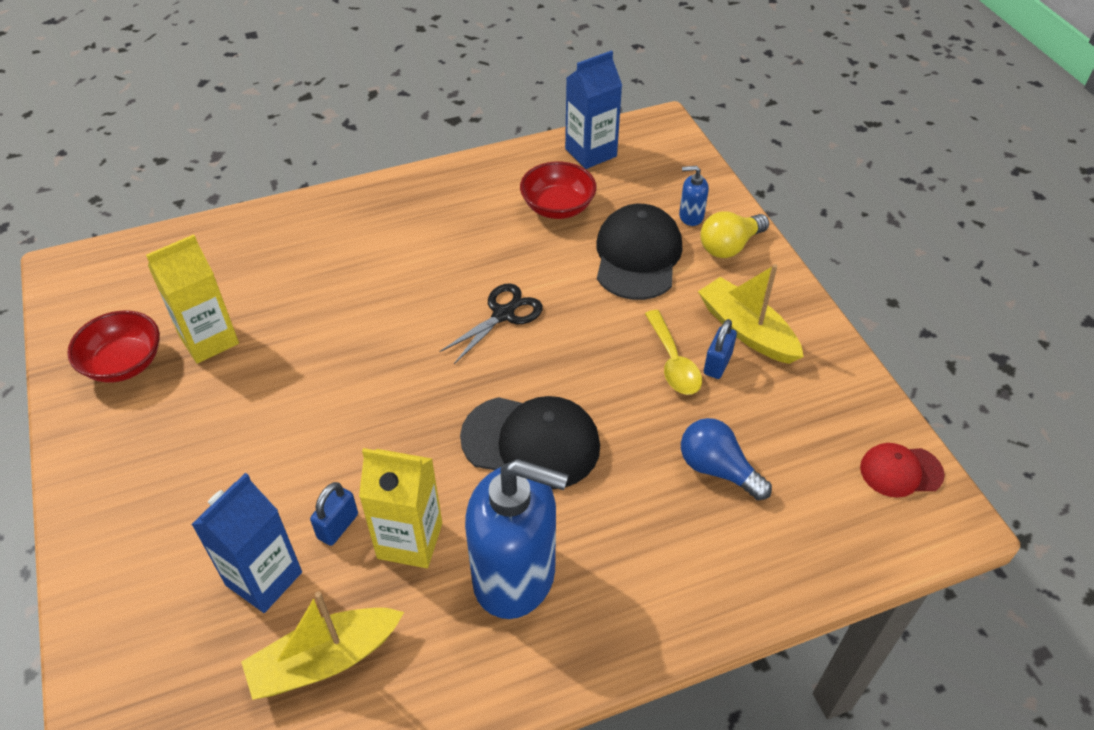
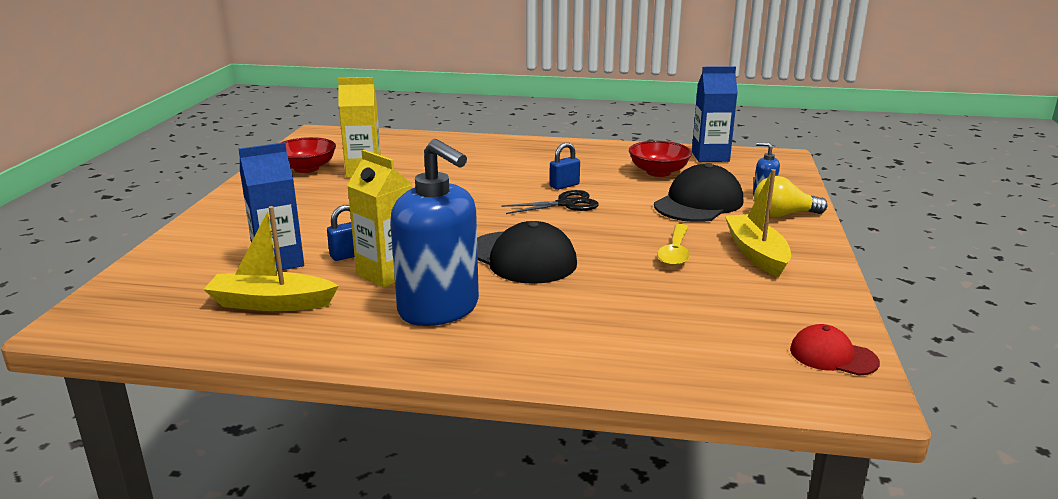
camera: 30 degrees right, 25 degrees down
blue light bulb [681,418,772,501] -> none
blue padlock [704,319,737,379] -> blue padlock moved to [549,142,580,190]

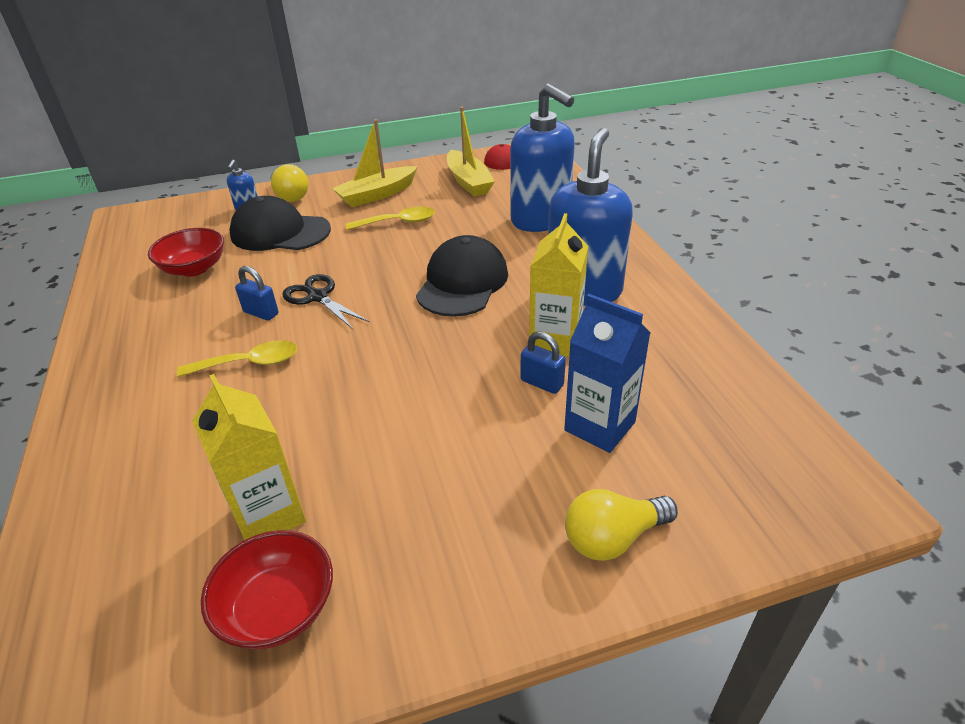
camera: 115 degrees left, 15 degrees up
yellow boat [203,206,339,311] -> yellow boat moved to [447,106,495,197]
blue carton [692,66,738,162] -> none
none -> yellow spoon [177,340,297,377]
none -> blue soap dispenser [510,84,575,232]
none -> yellow light bulb [565,489,678,561]

